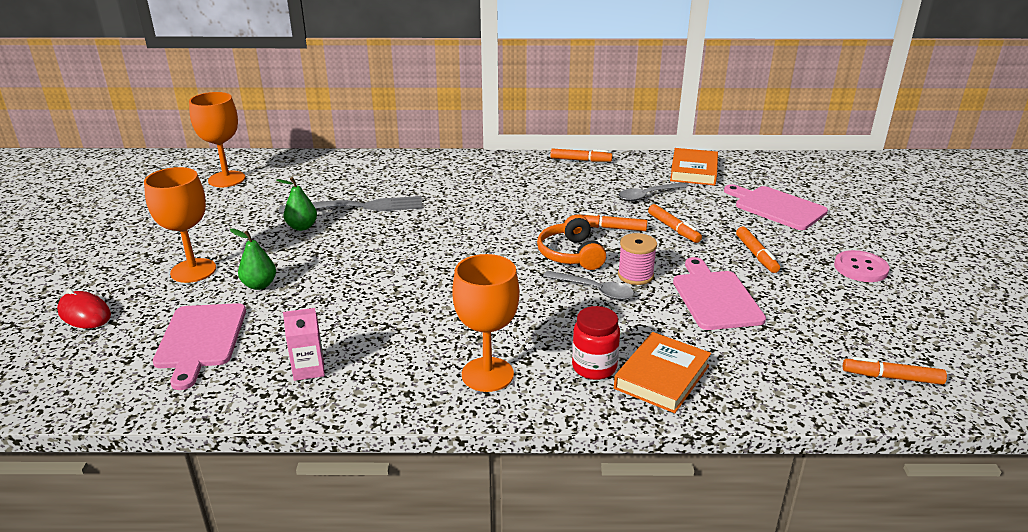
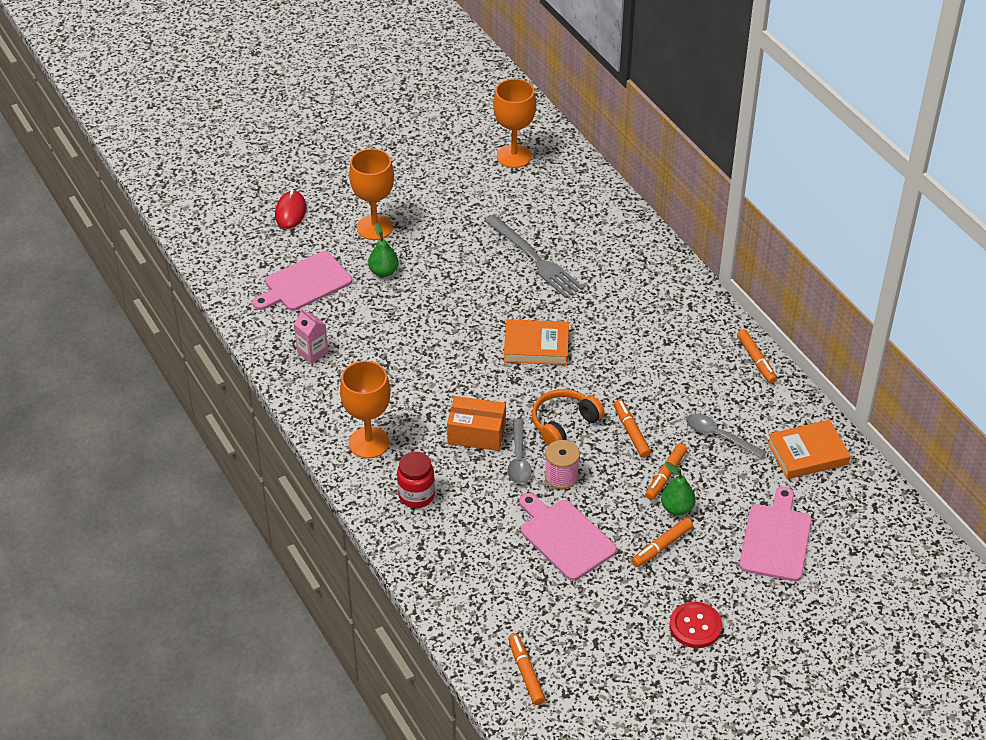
camera: 60 degrees right, 15 degrees up
green pear [277,177,317,231] -> green pear moved to [661,462,696,516]
orange book [614,332,711,413] -> orange book moved to [504,319,569,365]
pink cutting board [673,257,766,330] -> pink cutting board turned 90 degrees counterclockwise [519,493,617,581]
pink button [834,250,890,282] -> red button [670,602,722,648]
none -> orange box [447,396,506,451]

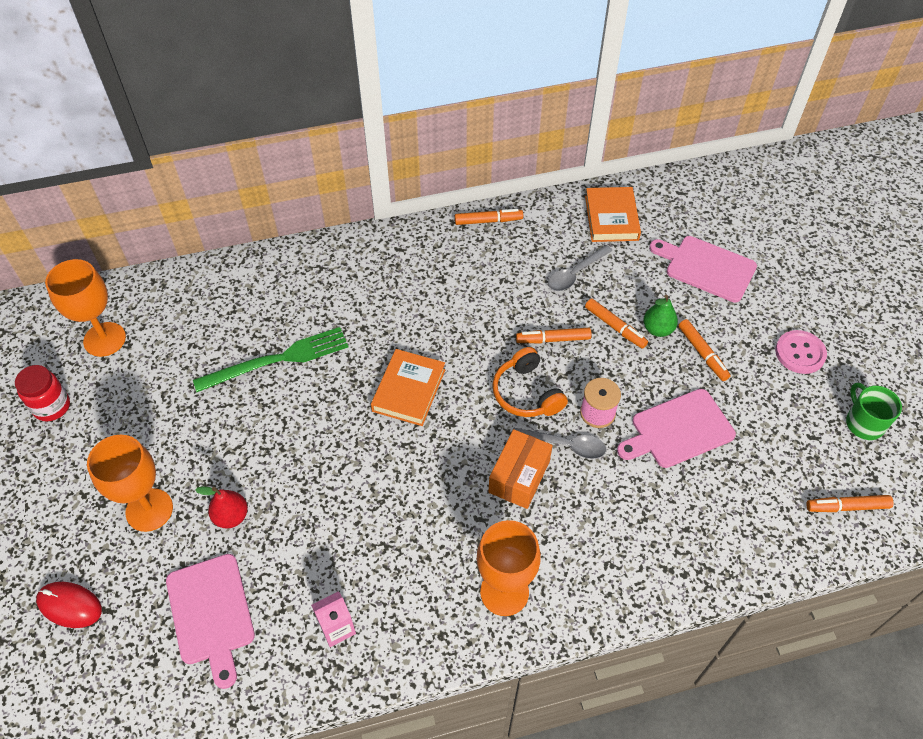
camera: 75 degrees left, 10 degrees up
green pear [368,223,399,277] -> red pear [195,486,248,529]
red jar [397,452,435,508] -> red jar moved to [15,365,70,421]
grey fork [484,215,584,298] -> green fork [193,327,348,392]
red button [670,602,722,648] -> pink button [775,330,827,374]
none -> green mug [846,383,902,440]

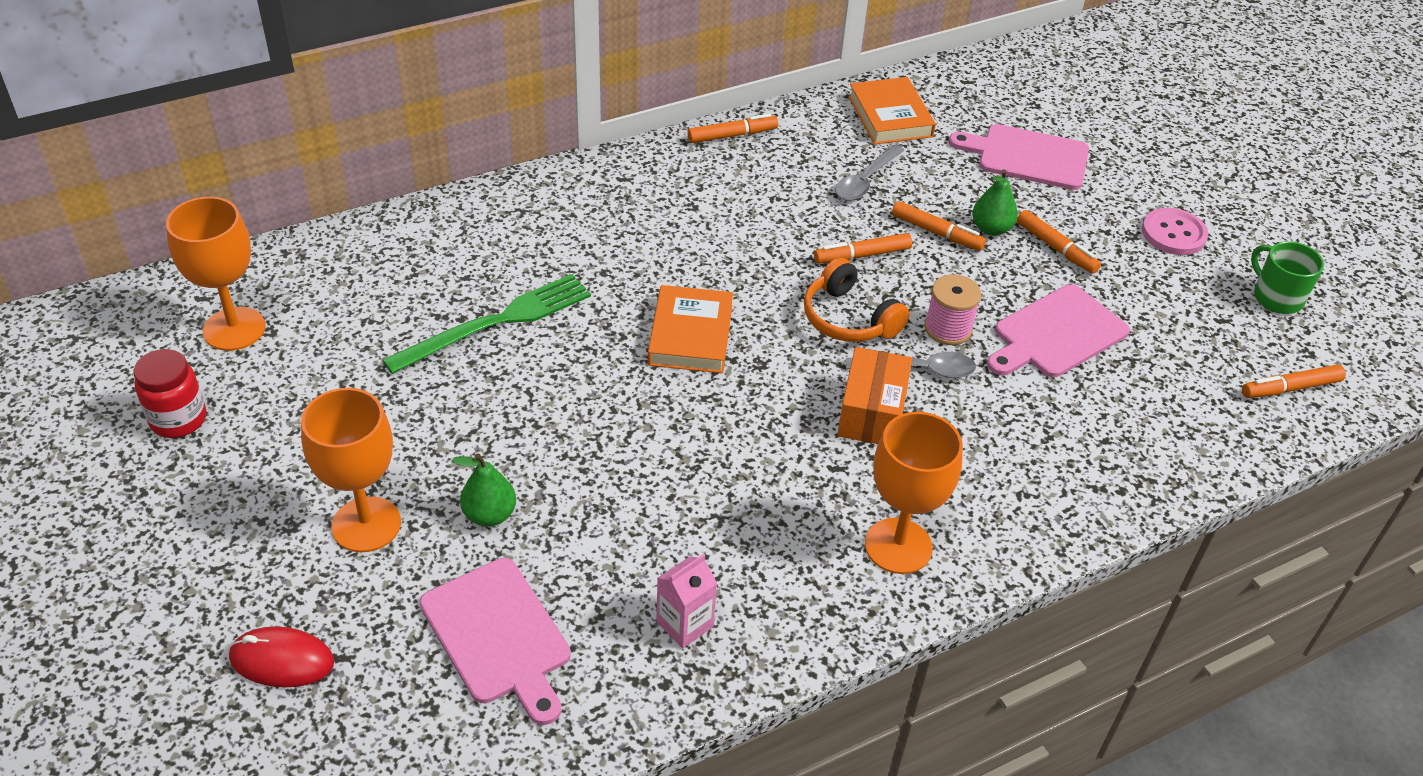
camera: 15 degrees left, 10 degrees down
red pear [195,486,248,529] -> green pear [452,453,516,527]

